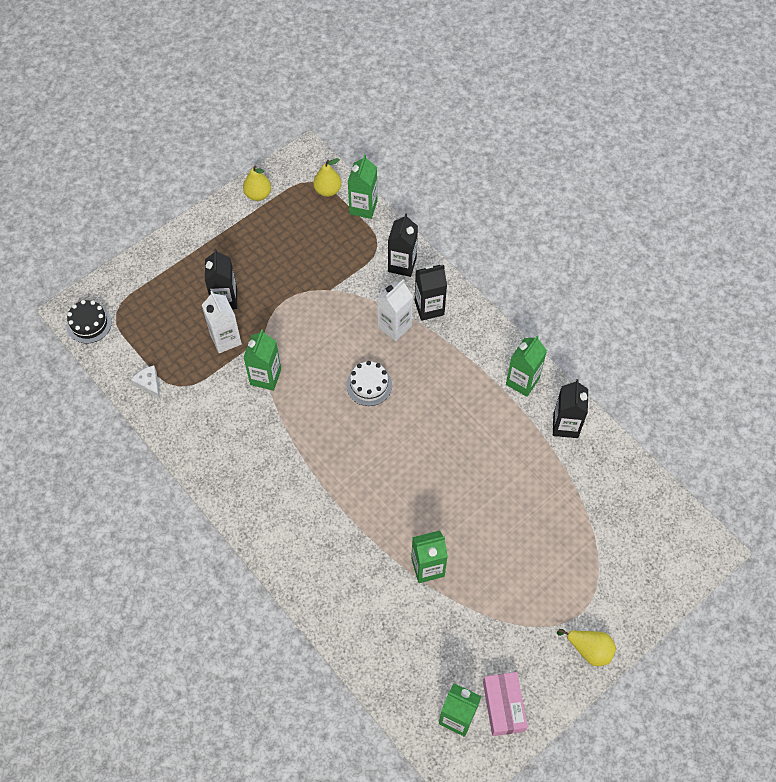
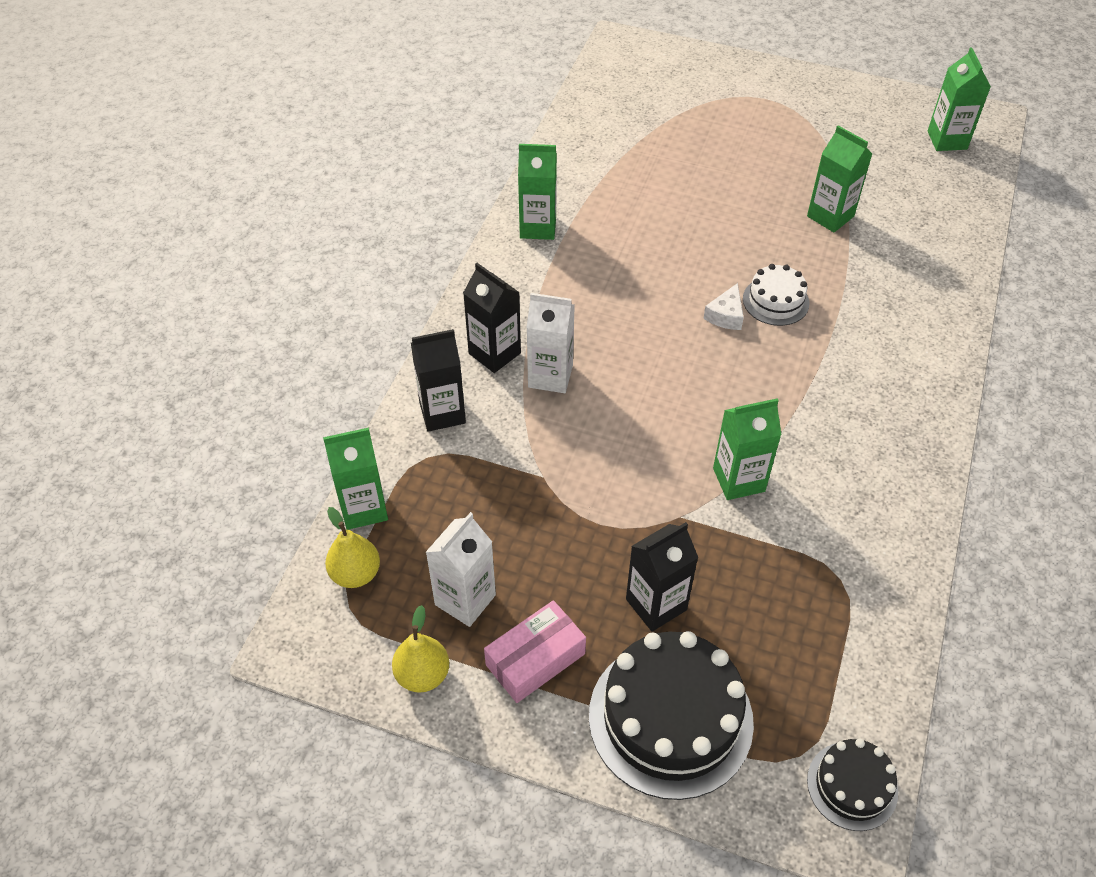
camera: 120 degrees left, 10 degrees down
white cheese [131,365,160,399] -> white cheese moved to [703,283,744,330]
white carton [202,291,242,353] -> white carton moved to [426,512,496,627]
white cake [346,361,392,406] -> white cake moved to [743,264,809,326]
pink box [483,672,528,736] -> pink box moved to [484,600,586,703]
black carton [553,379,588,438] -> none
yellow pear [557,629,616,666] -> none
none -> black cake [589,631,754,800]

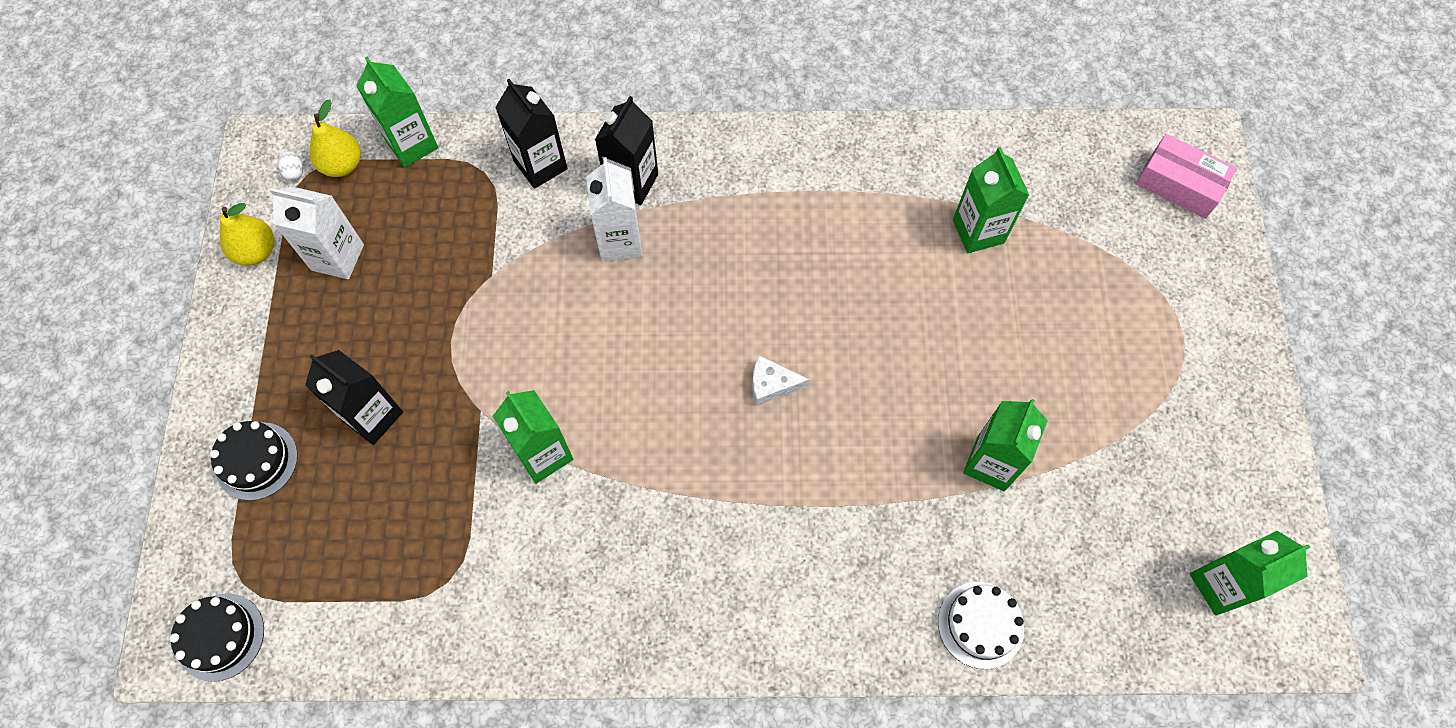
camera: 70 degrees right, 15 degrees up
pink box [484,600,586,703] -> pink box moved to [1136,134,1237,219]
green carton [518,144,557,240] -> green carton moved to [953,147,1029,253]
black cake [589,631,754,800] -> black cake [210,421,298,501], size x0.53
white cake [743,264,809,326] -> white cake moved to [938,582,1024,669]
none -> white egg [278,151,303,181]

